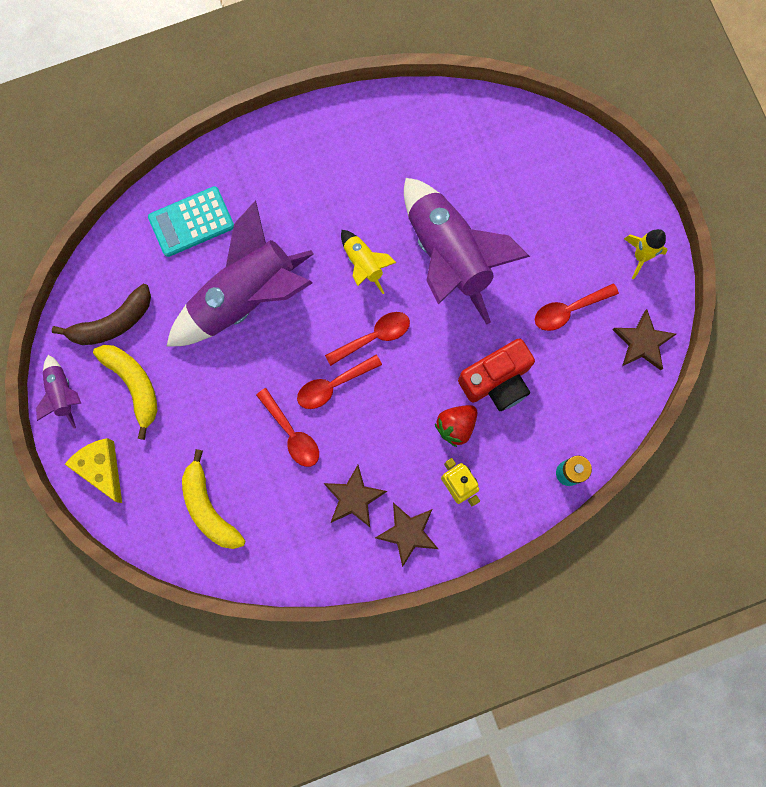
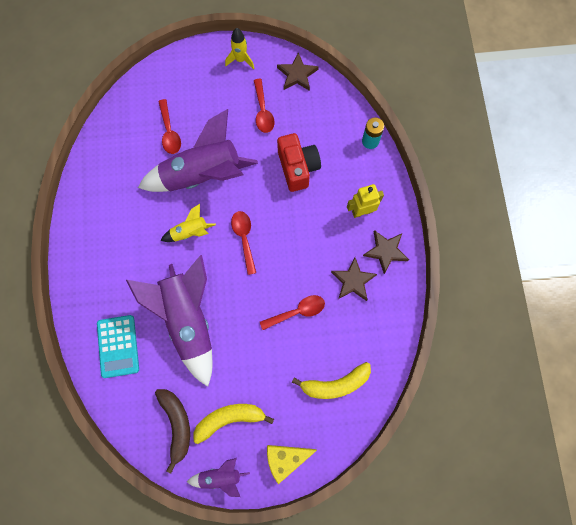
camera: 75 degrees left, 5 degrees down
red spoon [297,355,382,409] -> red spoon moved to [158,99,181,154]
red strawberry [435,405,477,447] -> none

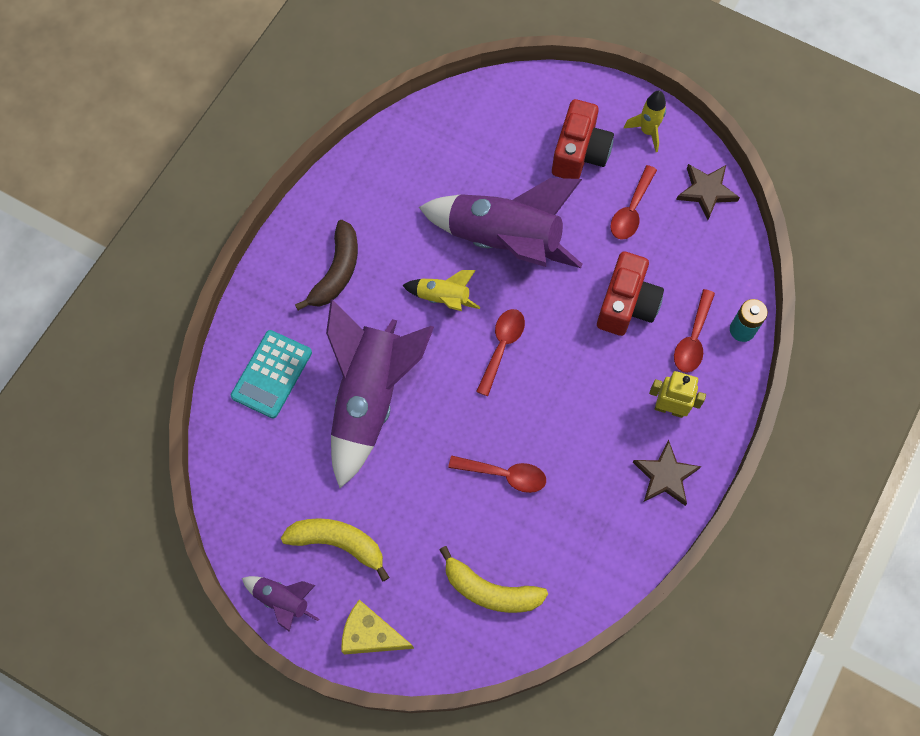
camera: 35 degrees right, 5 degrees down
brown banana [155,389,190,473] -> brown banana moved to [295,220,358,310]
red spoon [158,99,181,154] -> red spoon moved to [674,289,715,373]
brown star [331,257,377,301] -> none
none -> red camera [552,99,614,179]

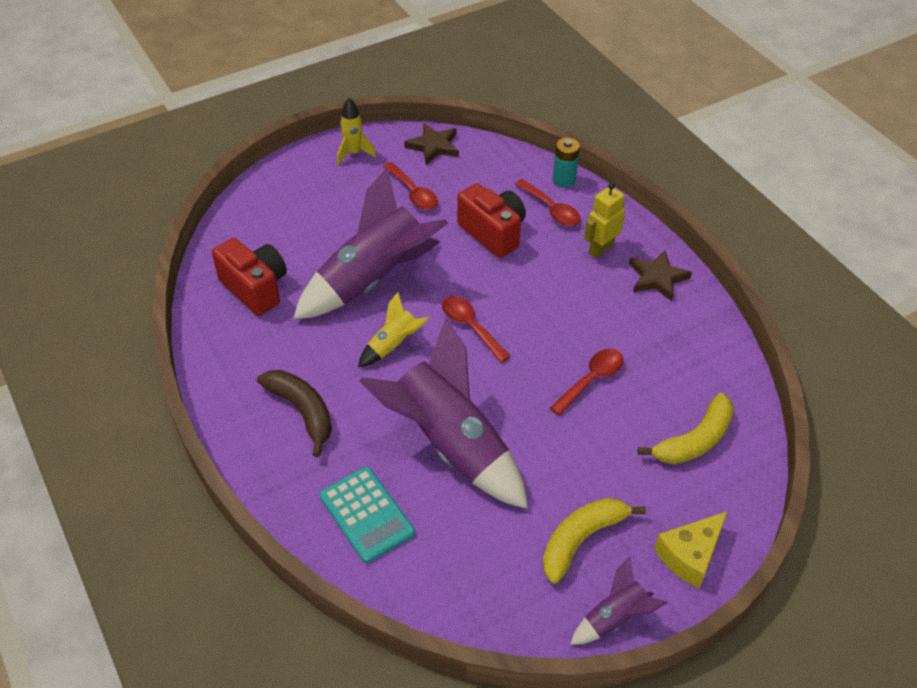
camera: 60 degrees left, 20 degrees down
red camera [552,99,614,179] -> red camera moved to [212,238,287,316]

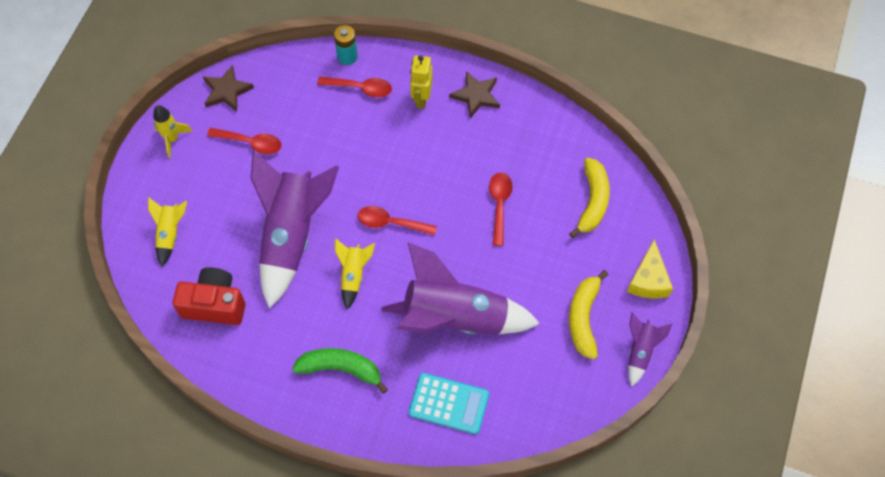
camera: 40 degrees left, 15 degrees up
brown banana [257,370,332,457] -> green banana [292,348,388,394]
red camera [457,183,526,258] -> none
none -> yellow rocket [148,197,187,267]

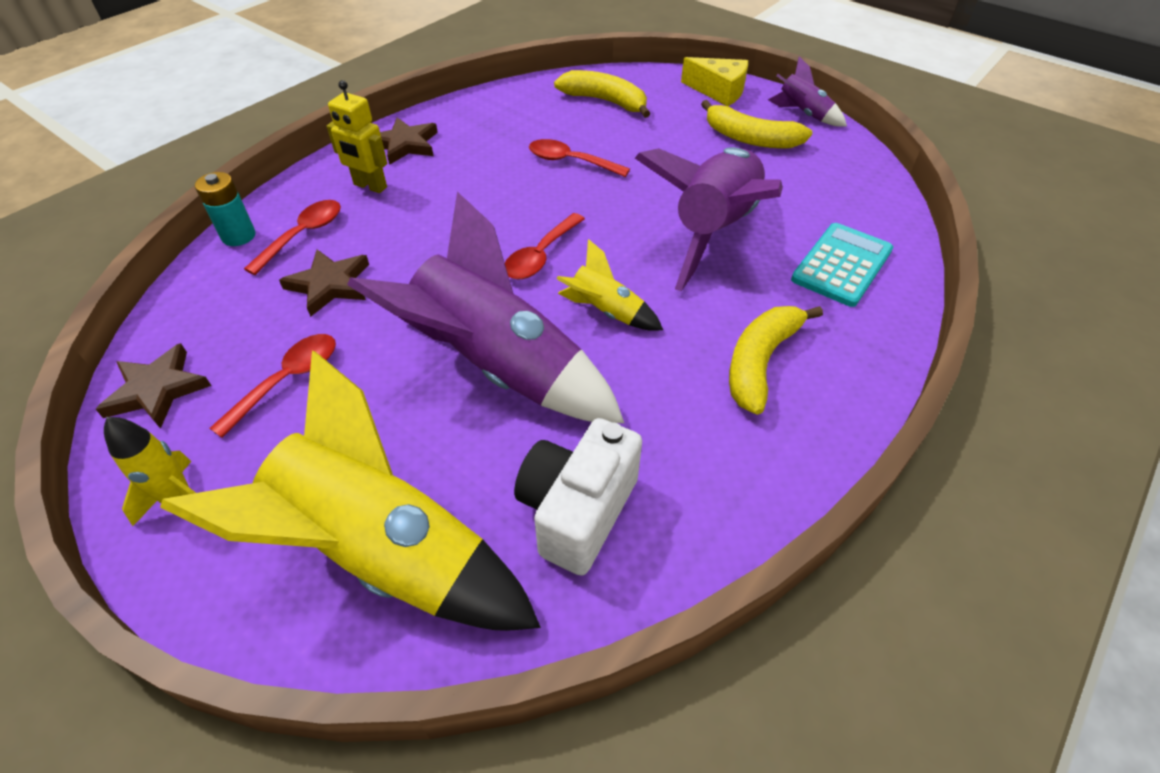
camera: 70 degrees left, 15 degrees down
yellow rocket [148,197,187,267] -> yellow rocket [160,351,541,631], size x2.18
red camera [173,267,245,325] -> white camera [514,418,642,576]
green banana [292,348,388,394] -> yellow banana [729,306,823,415]
none -> brown star [279,250,369,317]

